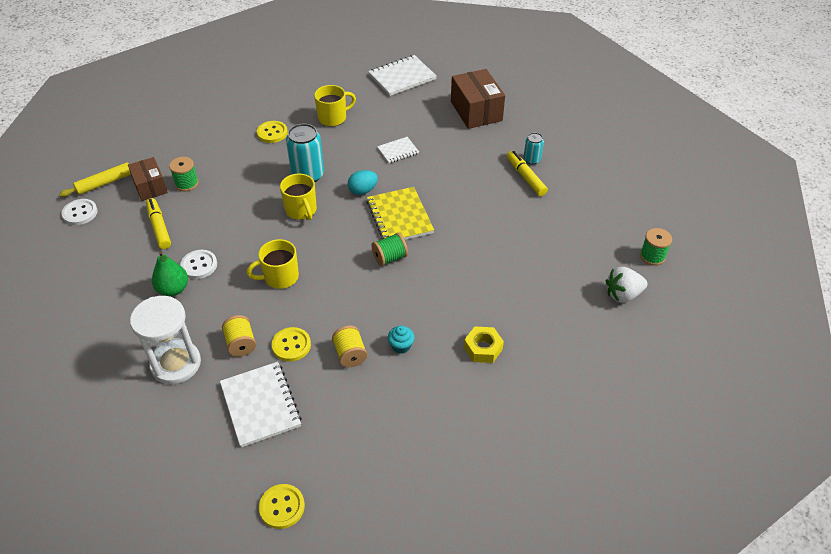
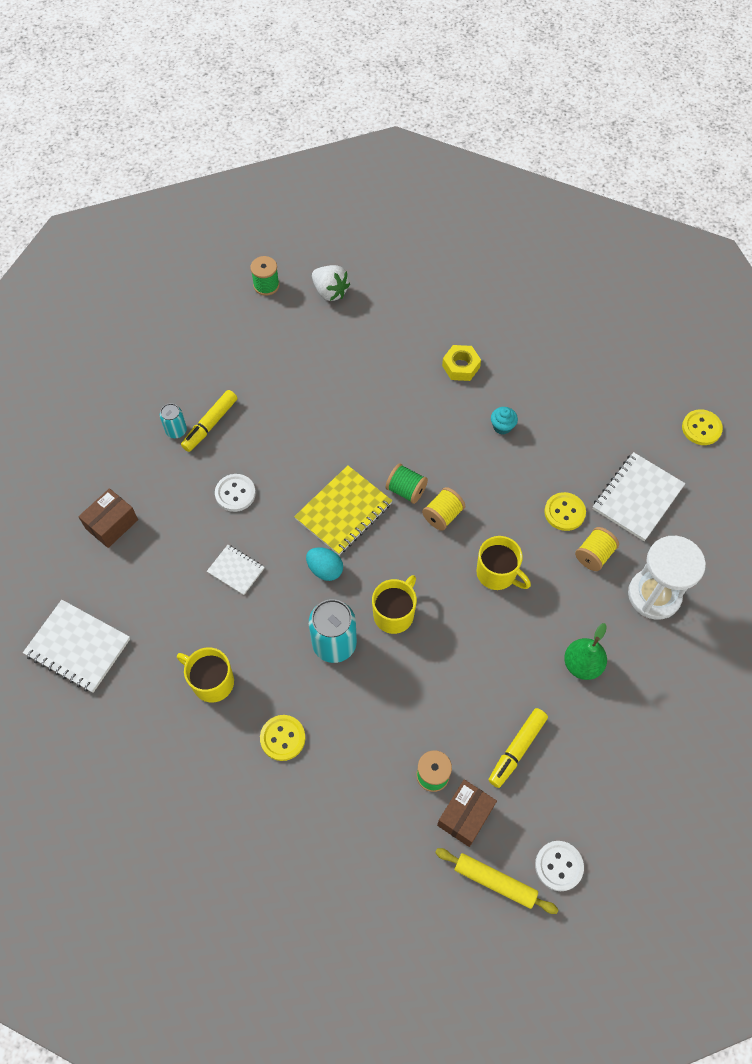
camera: 120 degrees left, 15 degrees up
white button [180,250,217,279] -> white button moved to [215,474,256,512]
yellow spool [332,325,367,367] -> yellow spool moved to [422,487,465,531]
brown box [451,69,505,129] -> brown box [78,488,138,548], size x0.64

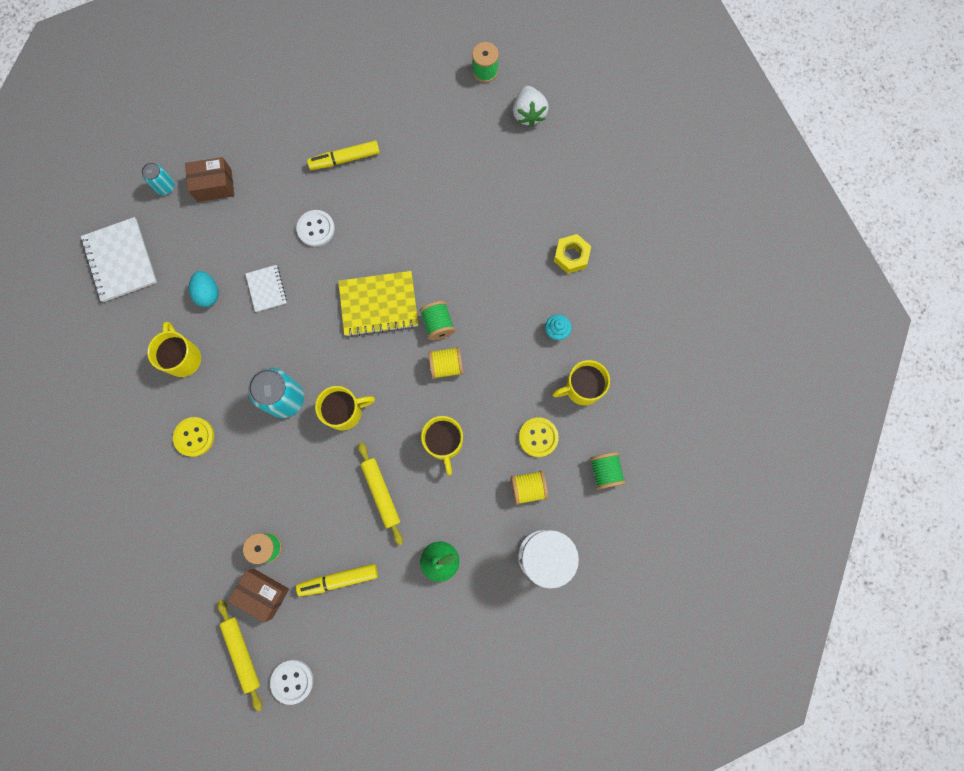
camera: 40 degrees right, 15 degrees up
turquoise can [160,403,187,438] -> turquoise can moved to [141,162,174,195]
turquoise egg [306,547,343,581] -> turquoise egg moved to [189,271,218,307]
brown box [437,779,497,847] -> brown box turned 45 degrees clockwise [228,569,289,622]
white notebook [593,452,685,541] -> green spool [590,452,626,490]
yellow button [682,409,723,445] -> none
none -> yellow rolling pin [358,442,403,545]
none -> yellow mug [552,360,610,405]

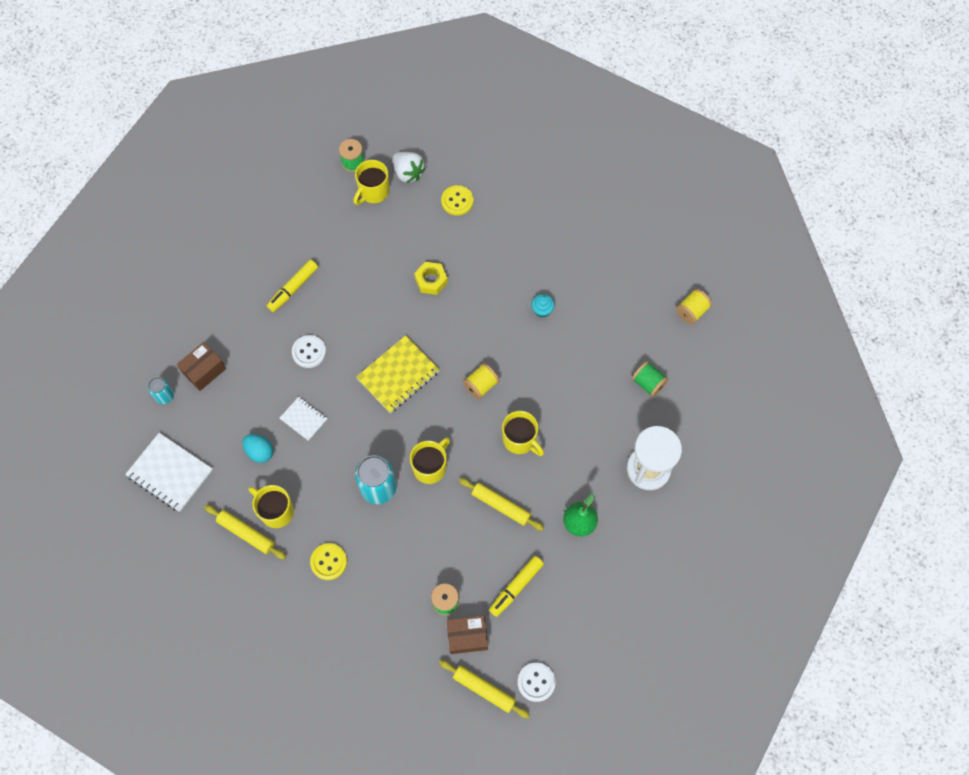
camera: 35 degrees left, 10 degrees down
green spool [420,301,455,340] -> none
yellow spool [511,470,548,505] -> yellow spool moved to [676,289,712,324]
yellow button [519,417,559,457] -> yellow button moved to [441,185,474,216]
yellow mug [552,360,610,405] -> yellow mug moved to [353,160,390,205]
yellow nut [554,234,591,274] -> yellow nut moved to [414,262,448,295]
none -> yellow rolling pin [204,505,286,559]

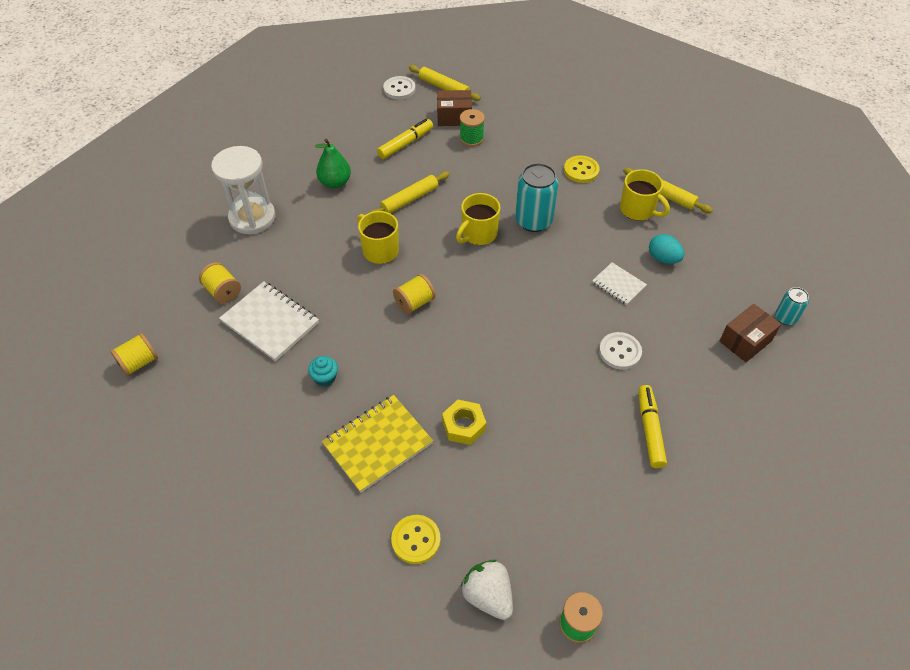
camera: 175 degrees left, 15 degrees down
white notebook [125,433,213,512] -> white notebook moved to [219,281,319,361]
yellow marker [267,260,318,312] -> yellow marker turned 45 degrees counterclockwise [638,385,667,468]
yellow mug [353,160,390,205] -> none
yellow notebook [356,335,440,413] -> yellow notebook moved to [322,395,433,493]
yellow rolling pin [459,478,544,531] -> yellow rolling pin turned 75 degrees counterclockwise [370,172,450,213]
green spool [632,361,668,397] -> yellow spool [199,262,241,304]

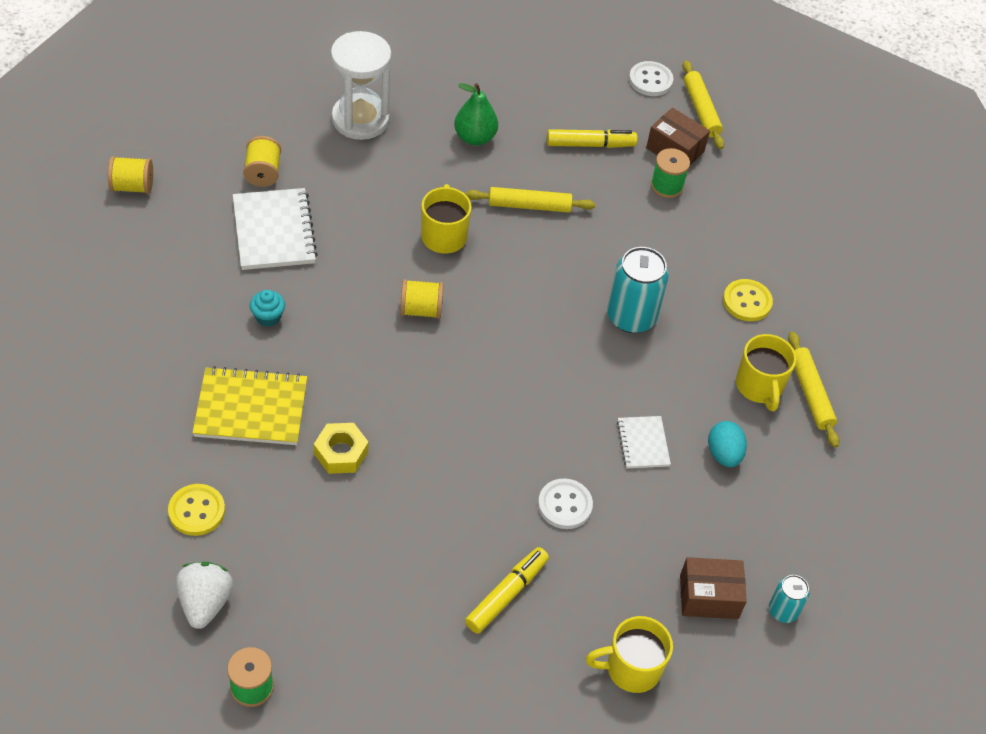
camera: 35 degrees right, 0 degrees up
yellow mug [456,193,500,245] -> yellow mug moved to [586,616,673,693]

